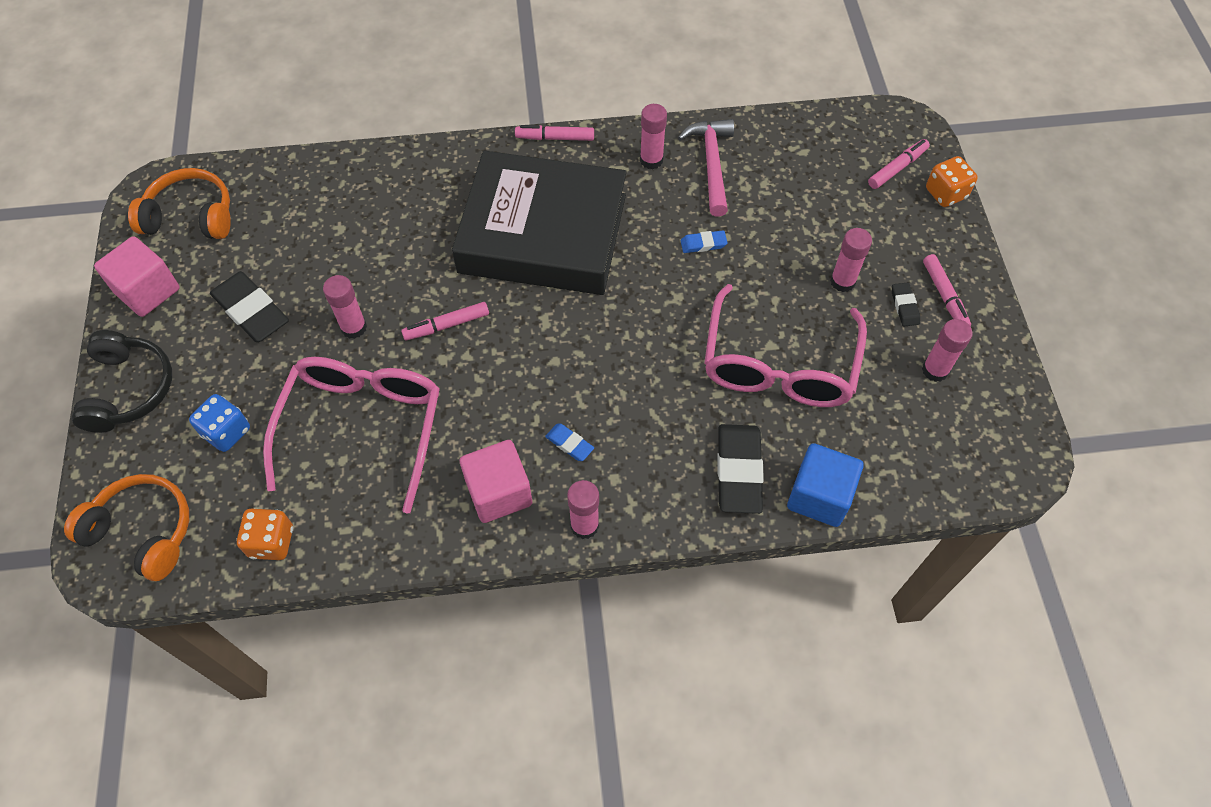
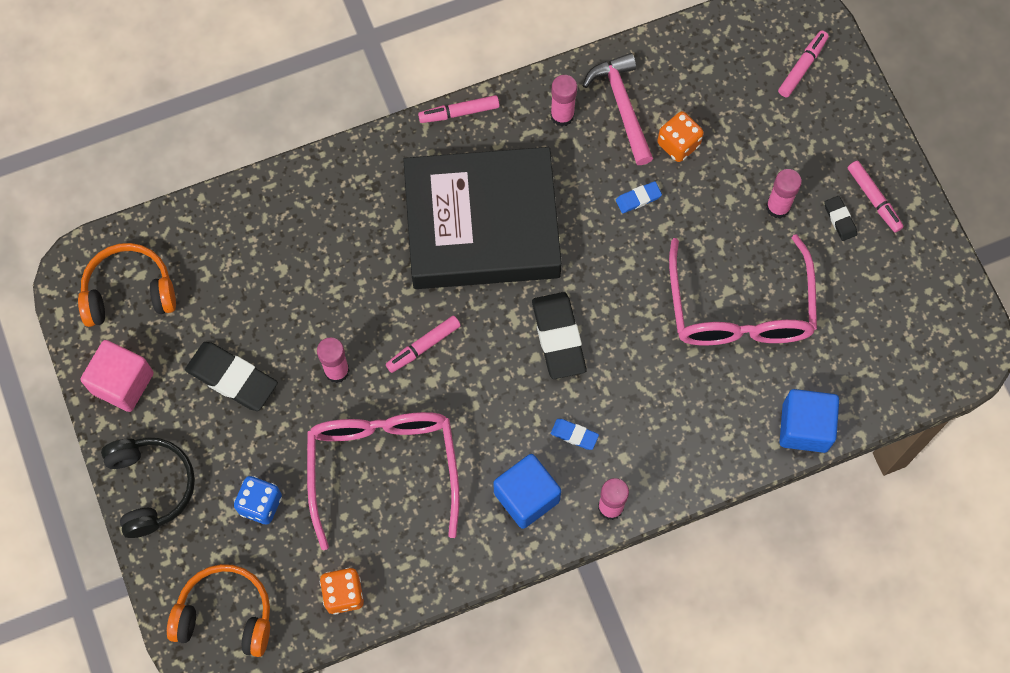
camera: 15 degrees left, 10 degrees up
pink cube [460,440,532,523] -> blue cube [494,454,561,529]
black eraser [717,424,764,514] -> black eraser moved to [532,292,587,379]
pink glue stick [922,319,973,382] -> none
orange dice [926,156,978,207] -> orange dice moved to [657,111,704,162]

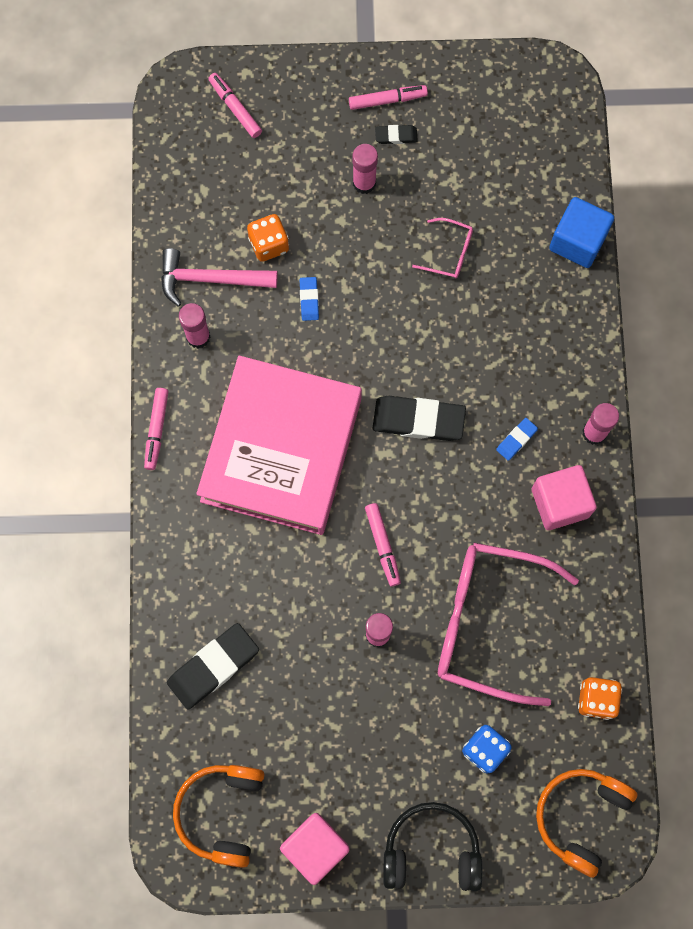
camera: 70 degrees left, 5 degrees up
black eraser [185,342,278,411] -> black eraser moved to [167,623,259,710]
black book [403,147,562,289] -> pink book [196,356,362,535]
blue cube [494,454,561,529] -> pink cube [532,465,597,530]
pink glasses [669,234,817,345] -> pink glasses [412,218,473,278], size x0.43

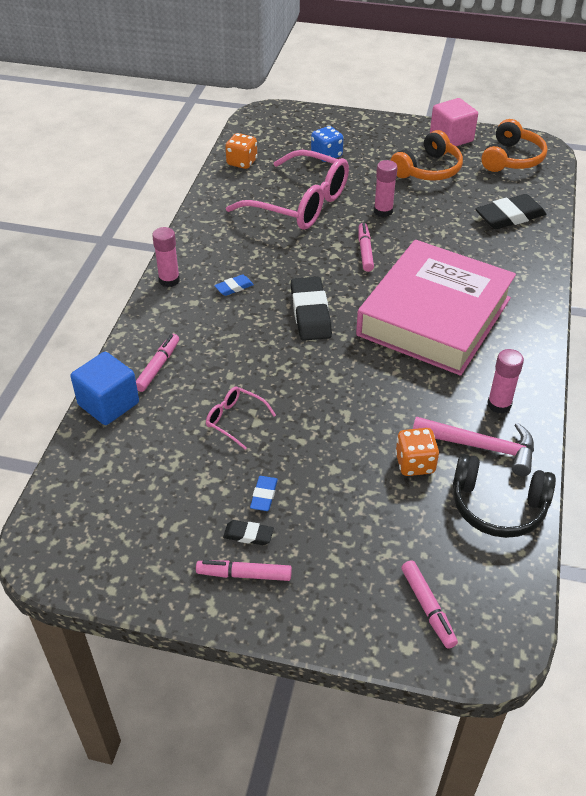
camera: 165 degrees left, 30 degrees down
pink marker [144,388,169,470] -> pink marker moved to [136,334,179,392]
blue eraser [300,277,319,321] -> blue eraser moved to [250,476,278,511]
pink glue stick [352,144,378,194] -> none
black eraser [373,396,466,441] -> black eraser turned 60 degrees clockwise [291,277,332,341]
black headphones [383,802,482,891] -> black headphones moved to [453,453,556,538]
pink cube [532,465,597,530] -> none
orange headphones [536,769,638,878] -> orange headphones moved to [390,130,463,181]

